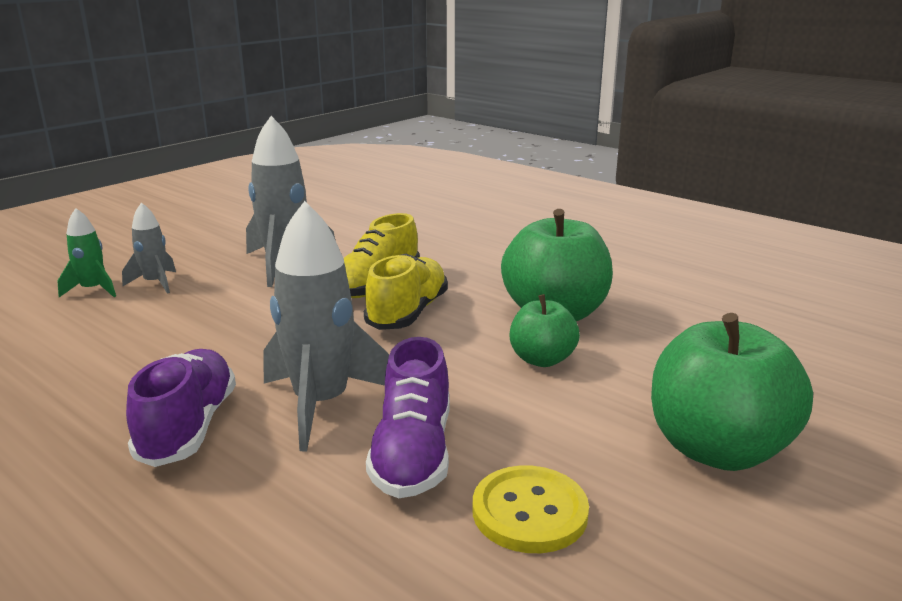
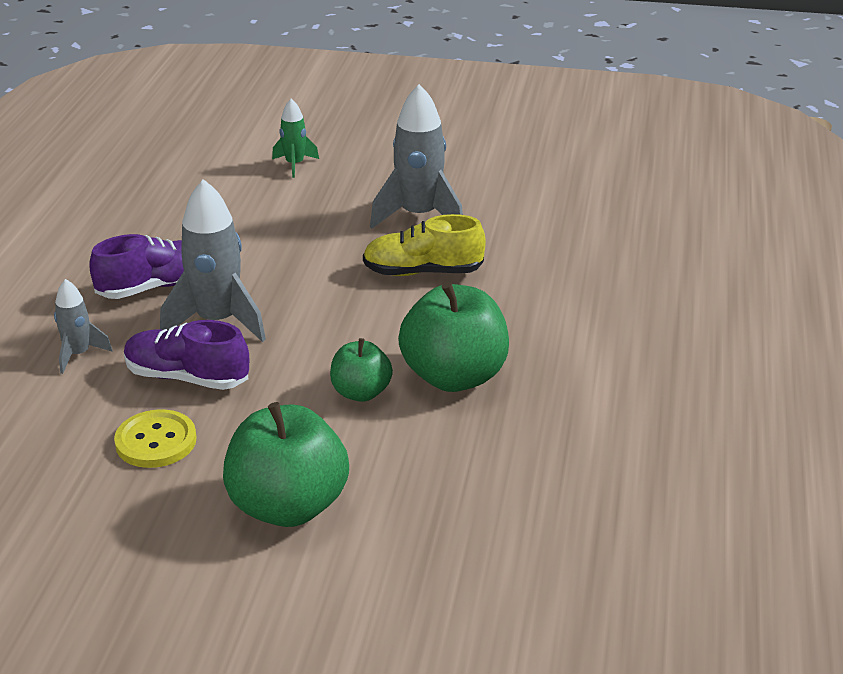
camera: 60 degrees right, 10 degrees up
grey rocket [122,203,176,294] -> grey rocket moved to [54,279,113,374]
yellow shoe [364,254,448,330] -> none
purple shoe [366,337,449,498] -> purple shoe turned 45 degrees clockwise [124,320,249,390]

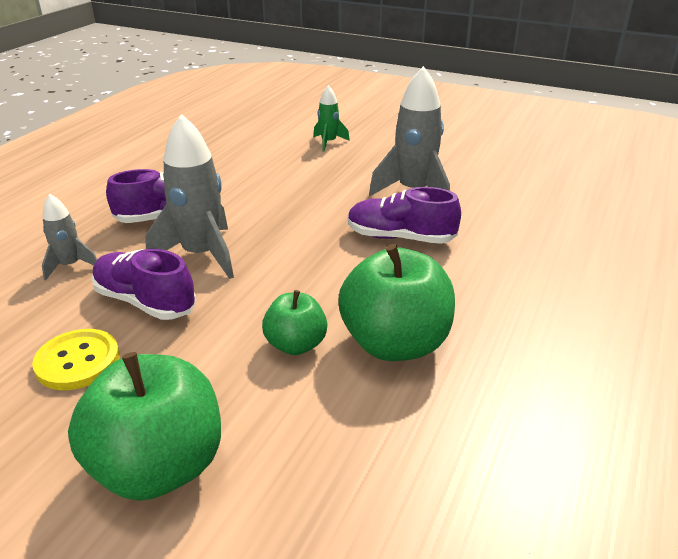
camera: 15 degrees right, 0 degrees up
yellow shoe [363,214,486,276] -> purple shoe [348,187,461,244]

